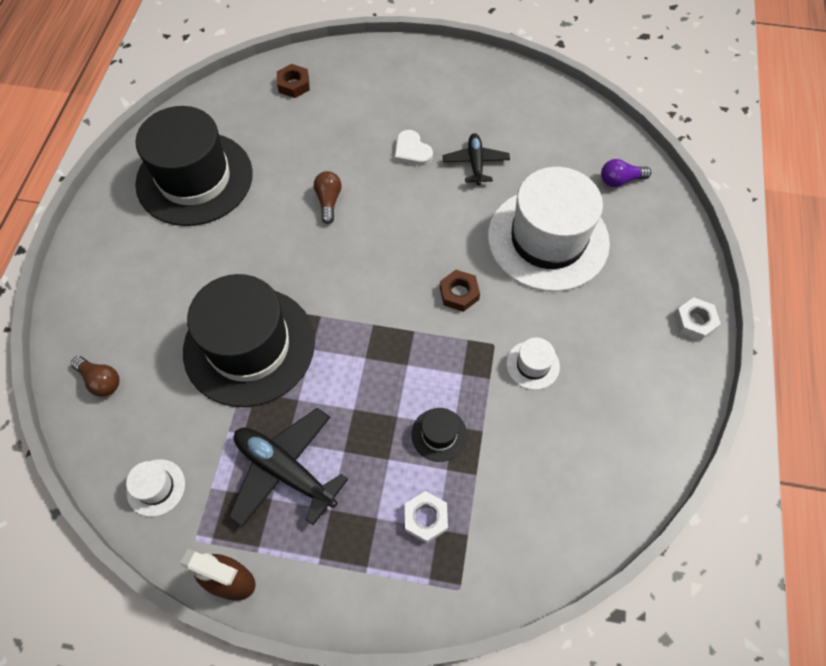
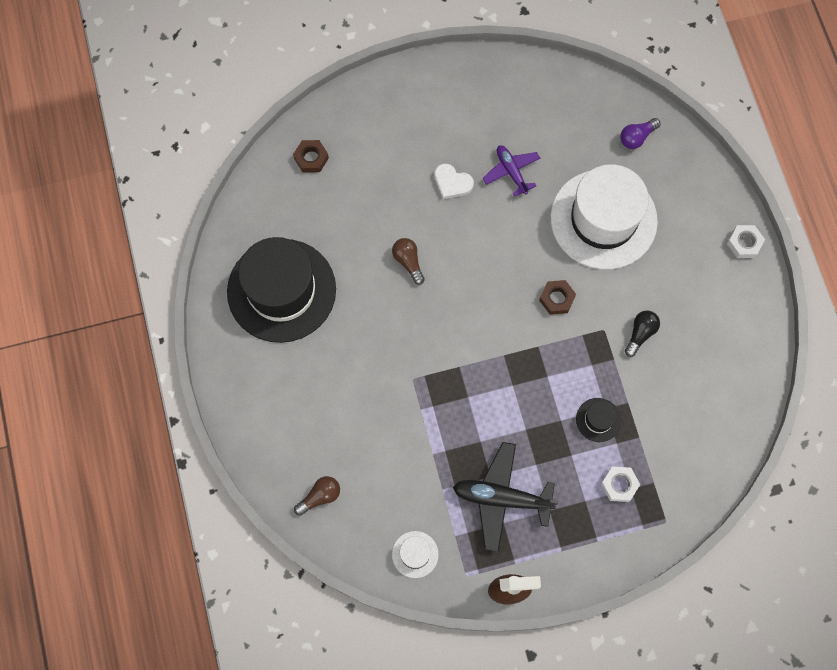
camera: 25 degrees left, 10 degrees up
brown light bulb [71,356,119,397] -> brown light bulb turned 45 degrees counterclockwise [294,476,340,516]
black hat [183,274,315,407] -> none
black plane [443,133,510,185] -> purple plane [483,145,540,197]
white hat [506,338,560,390] -> black light bulb [625,310,660,357]

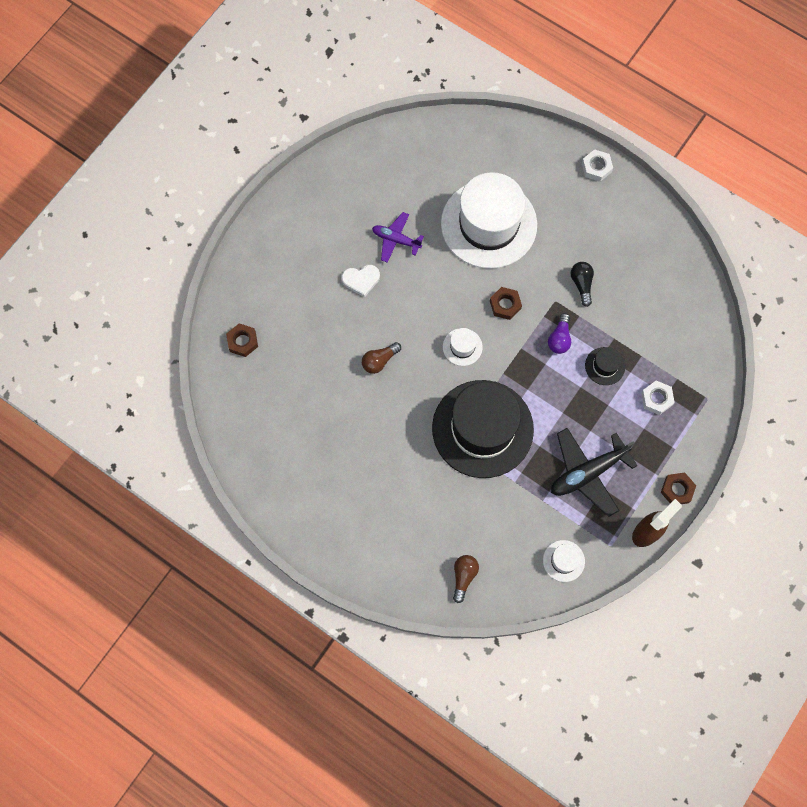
camera: 40 degrees left, 0 degrees up
black hat [227,237,336,343] -> black hat moved to [432,380,534,478]
brown light bulb [392,238,425,285] -> brown light bulb turned 60 degrees counterclockwise [362,342,401,374]
purple light bulb [620,118,661,149] -> purple light bulb moved to [548,313,571,354]
none -> white hat [443,328,483,366]
none -> brown nut [661,473,696,504]

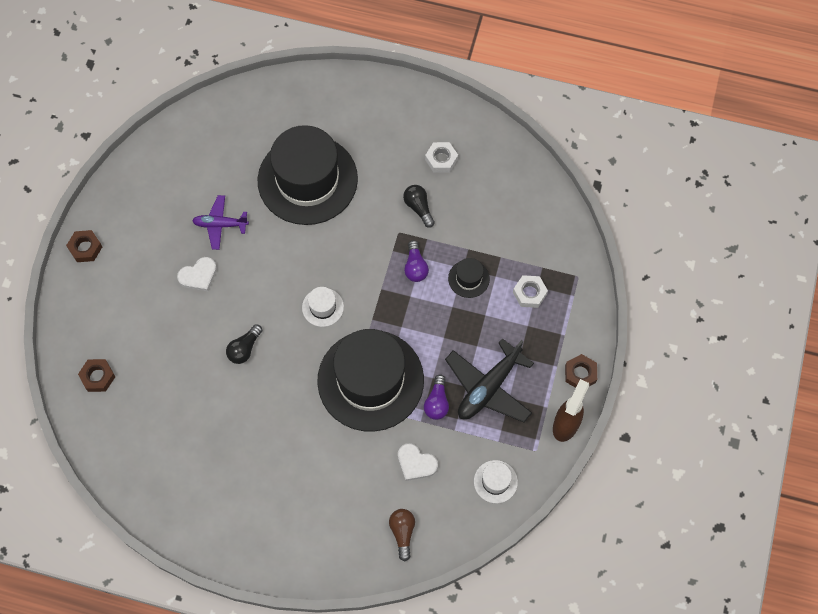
camera: 20 degrees left, 5 degrees down
brown light bulb [362,342,401,374] -> black light bulb [226,324,263,364]
white hat [441,172,537,269] -> black hat [258,125,358,225]
brown nut [490,287,522,320] -> brown nut moved to [66,230,102,262]
white nut [582,149,613,182] -> white nut moved to [425,142,458,173]
none -> white heart [398,443,438,481]
none -> purple light bulb [424,375,449,420]

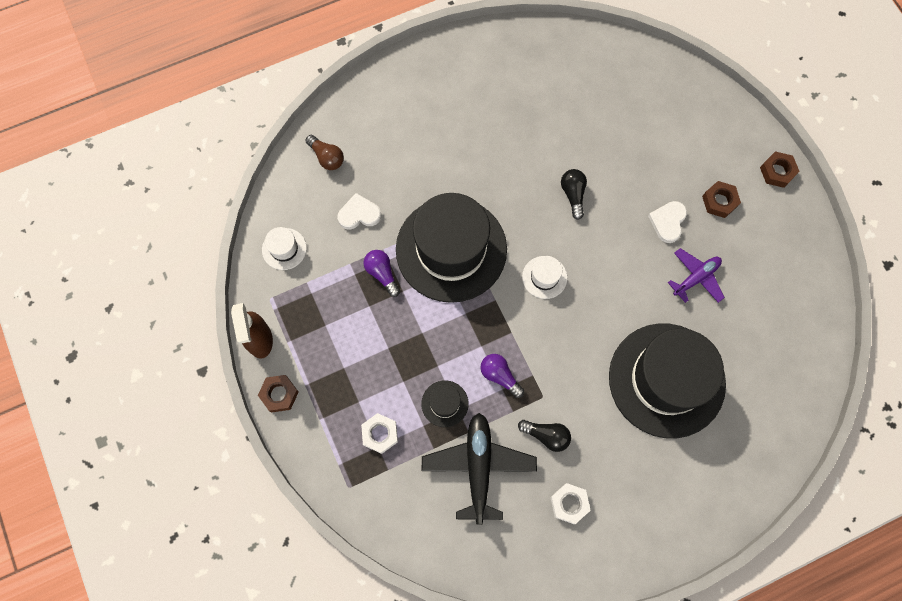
camera: 140 degrees right, 5 degrees up
brown nut [78,359,115,392] -> brown nut moved to [702,181,741,218]
black plane [445,338,534,422] -> black plane moved to [422,413,537,525]

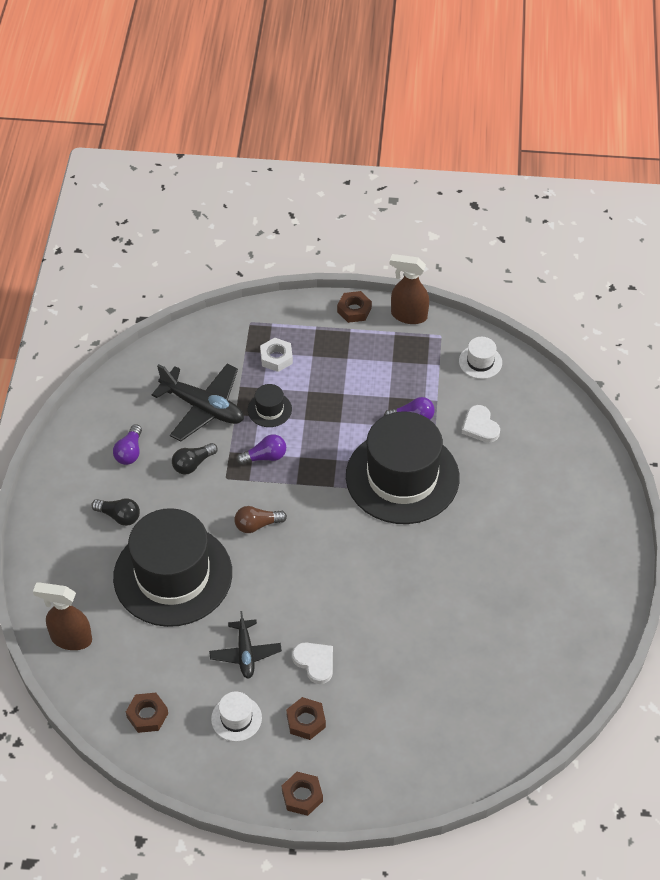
camera: 120 degrees right, 20 degrees down
brown light bulb [305,135,344,170] -> brown light bulb moved to [234,506,287,533]
white heart [337,193,381,230] -> white heart turned 135 degrees clockwise [462,405,500,442]
white hat [522,256,567,299] -> white hat moved to [211,691,262,742]
white nut [550,483,591,524] -> purple light bulb [113,424,142,465]
black light bulb [561,169,587,220] -> black light bulb moved to [91,498,140,526]
purple plane [668,248,725,303] -> black plane [209,611,282,679]
none -> brown spray bottle [33,582,92,650]
none -> brown nut [126,693,168,733]

